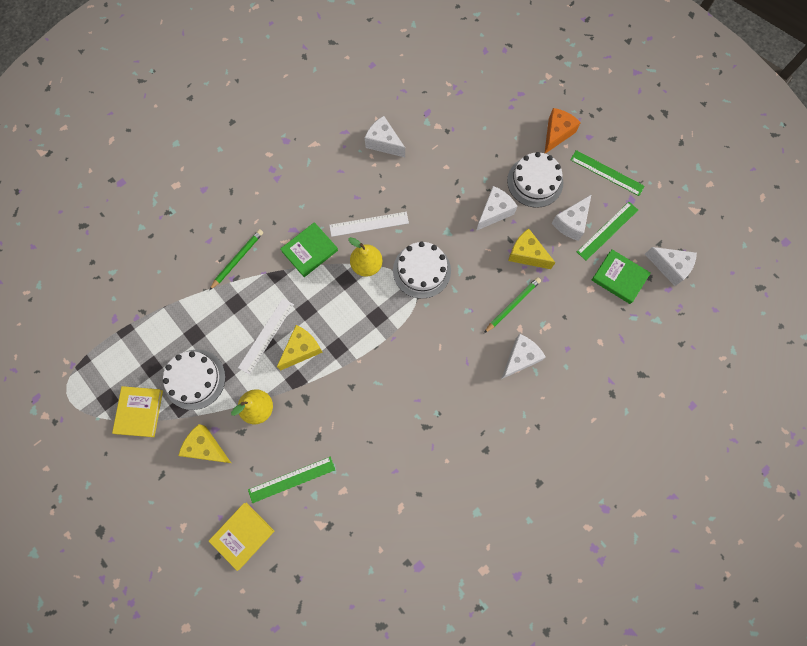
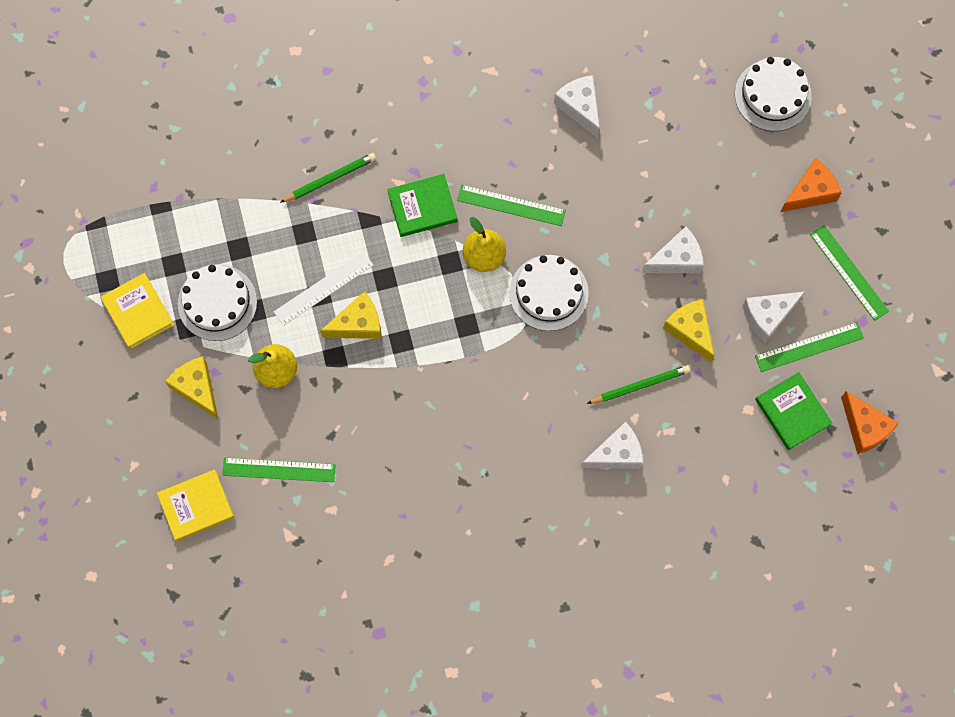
camera: 25 degrees right, 0 degrees up
yellow book [112,386,163,437] -> yellow book turned 60 degrees counterclockwise [101,273,174,349]
white ruler [329,212,409,237] -> green ruler [457,185,566,226]
white cake [507,152,563,208] -> white cake moved to [735,57,812,131]
white cheese [645,247,697,286] -> orange cheese [841,391,899,454]

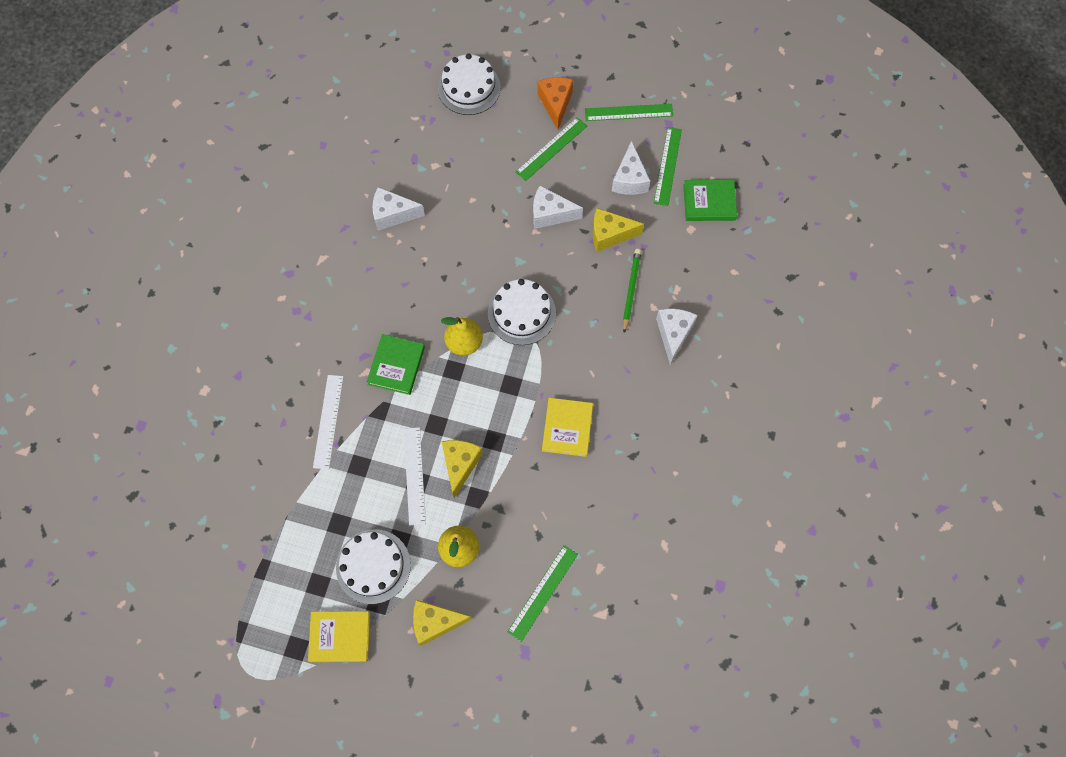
camera: 60 degrees left, 5 degrees down
yellow book [157,469,234,541] -> yellow book moved to [542,398,593,457]
green pencil [280,153,376,203] -> white ruler [313,375,344,469]
green ruler [457,185,566,226] -> green ruler moved to [516,117,587,181]
white cheese [642,227,704,274] -> white cheese turned 90 degrees counterclockwise [533,186,583,229]
orange cheese [841,391,899,454] -> none

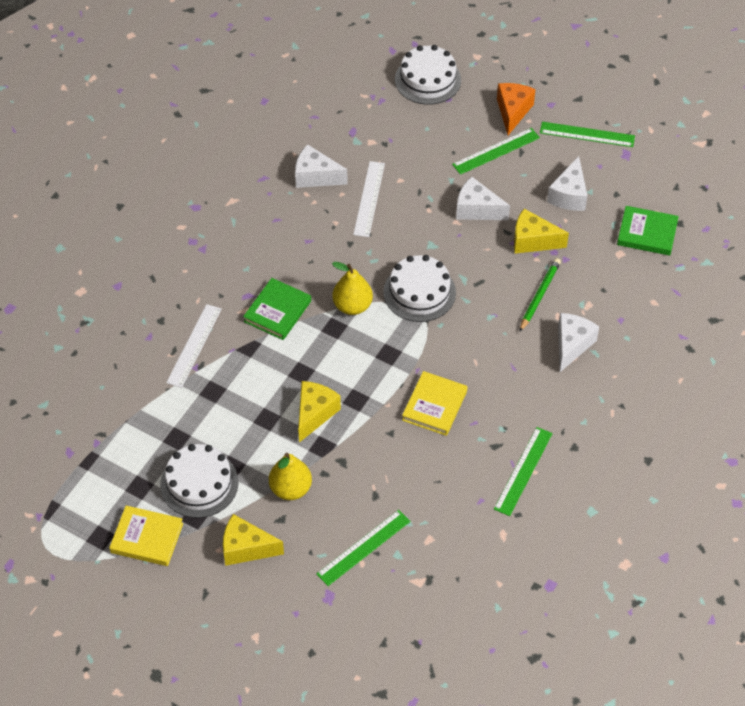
camera: 15 degrees right, 15 degrees down
white ruler [404,427,426,525] -> white ruler moved to [353,161,385,237]
green ruler [654,127,682,206] -> green ruler moved to [494,427,553,516]

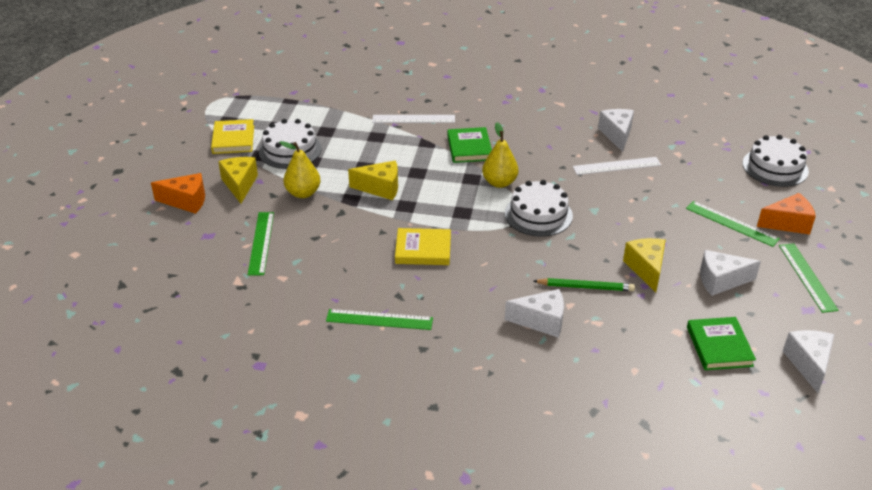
camera: 70 degrees right, 15 degrees down
green book [243,278,311,340] -> green book turned 75 degrees clockwise [447,127,492,163]
green ruler [316,510,411,586] -> green ruler turned 60 degrees clockwise [248,212,274,276]
white cheese [456,177,510,220] -> white cheese moved to [783,330,835,393]
none -> orange cheese [151,173,205,214]

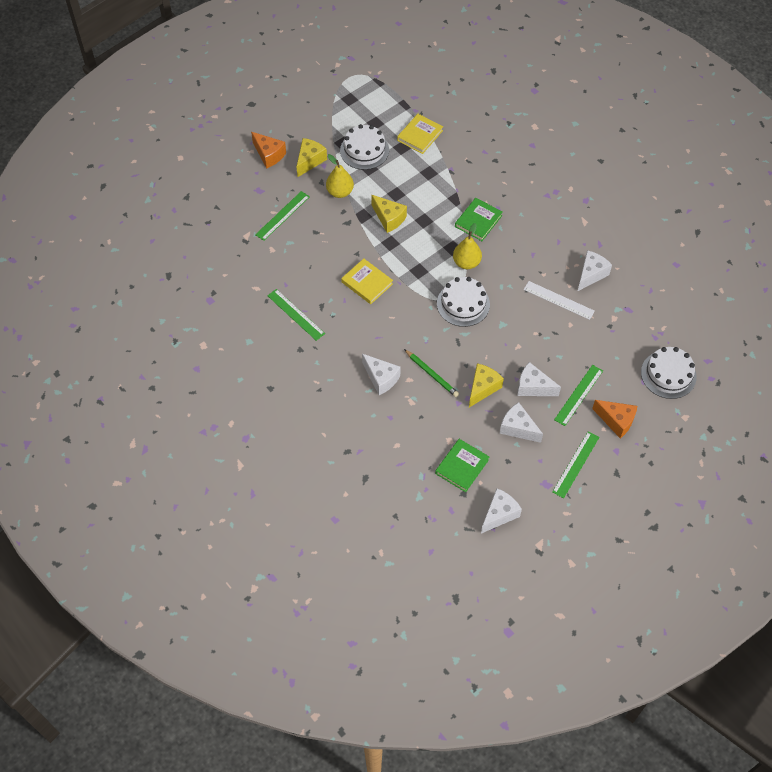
camera: 40 degrees right, 20 degrees up
yellow book [211,119,254,154] -> yellow book moved to [397,114,443,154]
white ruler [372,115,455,123] -> none
green ruler [686,201,780,247] -> green ruler turned 45 degrees clockwise [554,365,603,426]
none -> white cheese [517,362,561,396]

